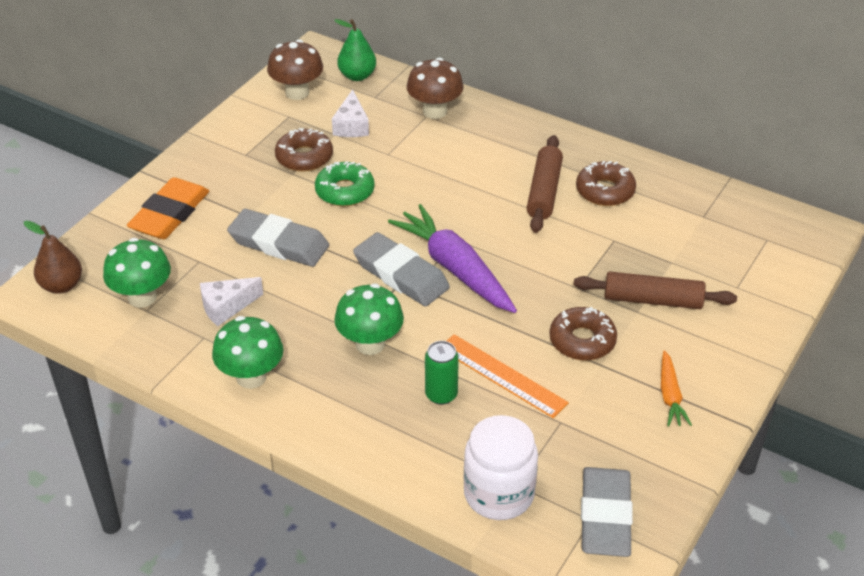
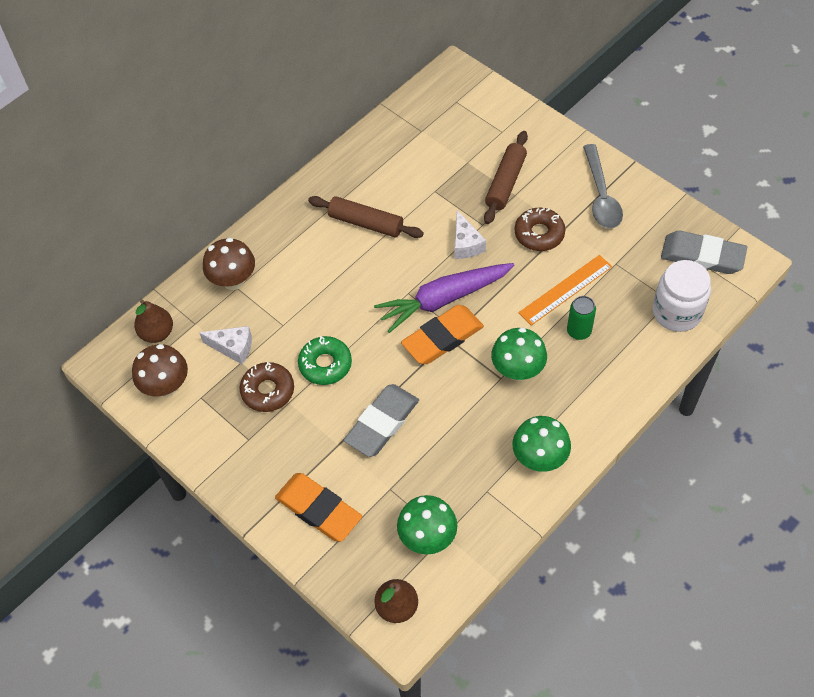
camera: 75 degrees left, 15 degrees up
white cheese [200,277,263,326] -> white cheese moved to [455,210,486,259]
green pear [334,19,376,81] -> brown pear [134,300,173,343]
grey eraser [353,232,450,306] -> orange eraser [401,305,484,364]
brown donut [576,161,636,206] -> none
orange carrot [661,350,692,427] -> grey spoon [583,144,623,228]

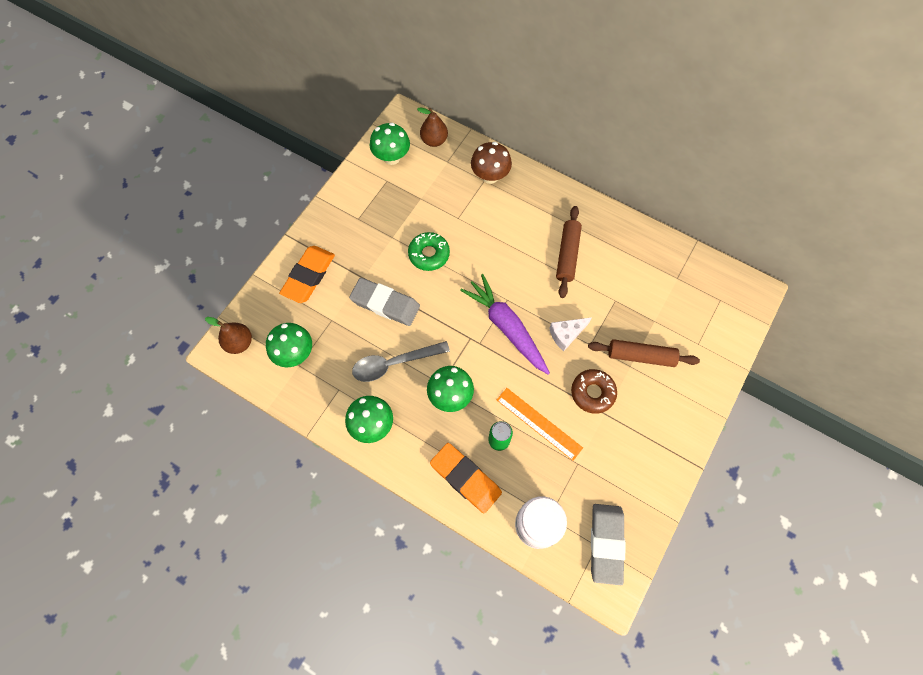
camera: 75 degrees right, 10 degrees up
brown mushroom [132,344,188,397] -> green mushroom [370,123,410,165]
white cheese [199,326,252,364] -> none
brown donut [240,362,294,412] -> none
orange eraser [401,305,484,364] -> orange eraser moved to [430,443,502,513]
grey spoon [583,144,623,228] -> grey spoon moved to [352,341,450,382]

